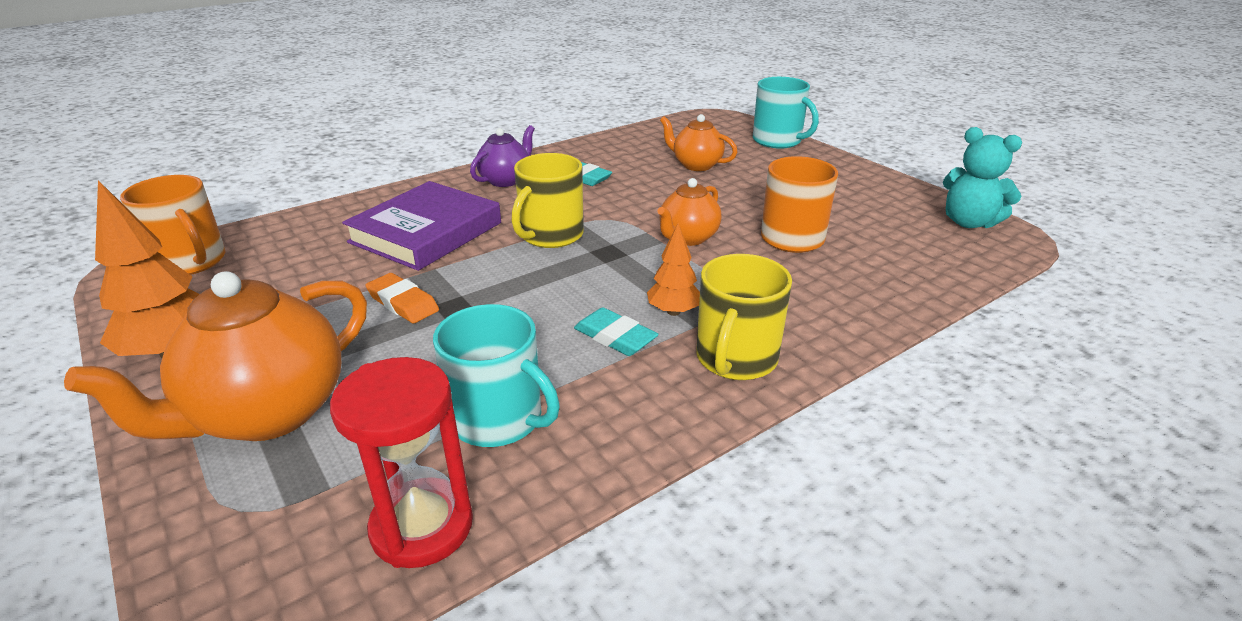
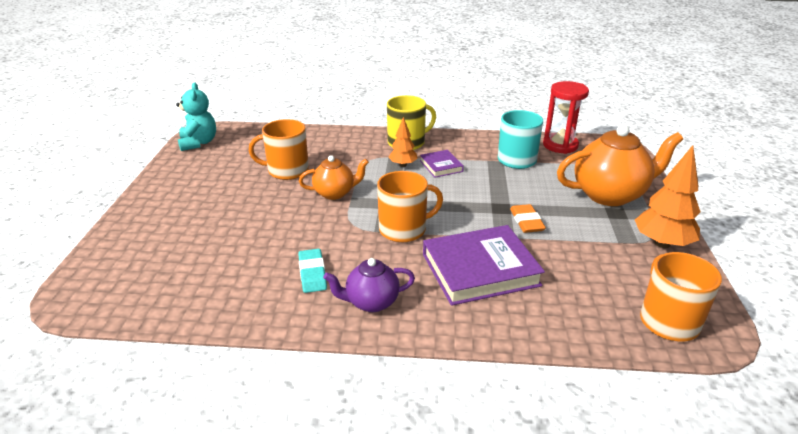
camera: 140 degrees left, 0 degrees up
yellow mug [511,153,584,248] -> orange mug [377,171,443,242]
turquoise eraser [574,307,659,356] -> purple book [420,150,464,178]
orange teapot [660,114,737,171] -> none
turquoise mug [753,77,819,149] -> none

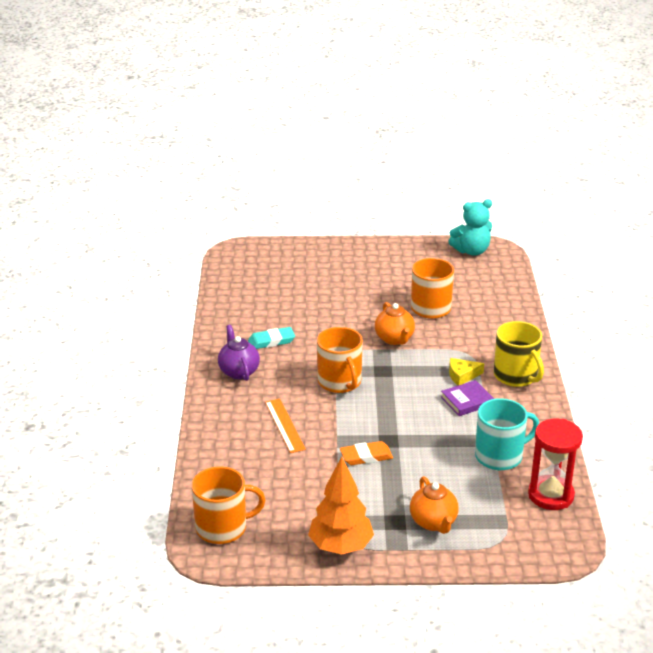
camera: 85 degrees right, 0 degrees up
orange tree [388,117,418,167] -> yellow cheese [449,358,484,385]
purple book [423,225,545,306] -> orange ruler [265,399,306,453]
orange teapot [557,125,683,206] -> orange teapot [410,476,459,534], size x0.56

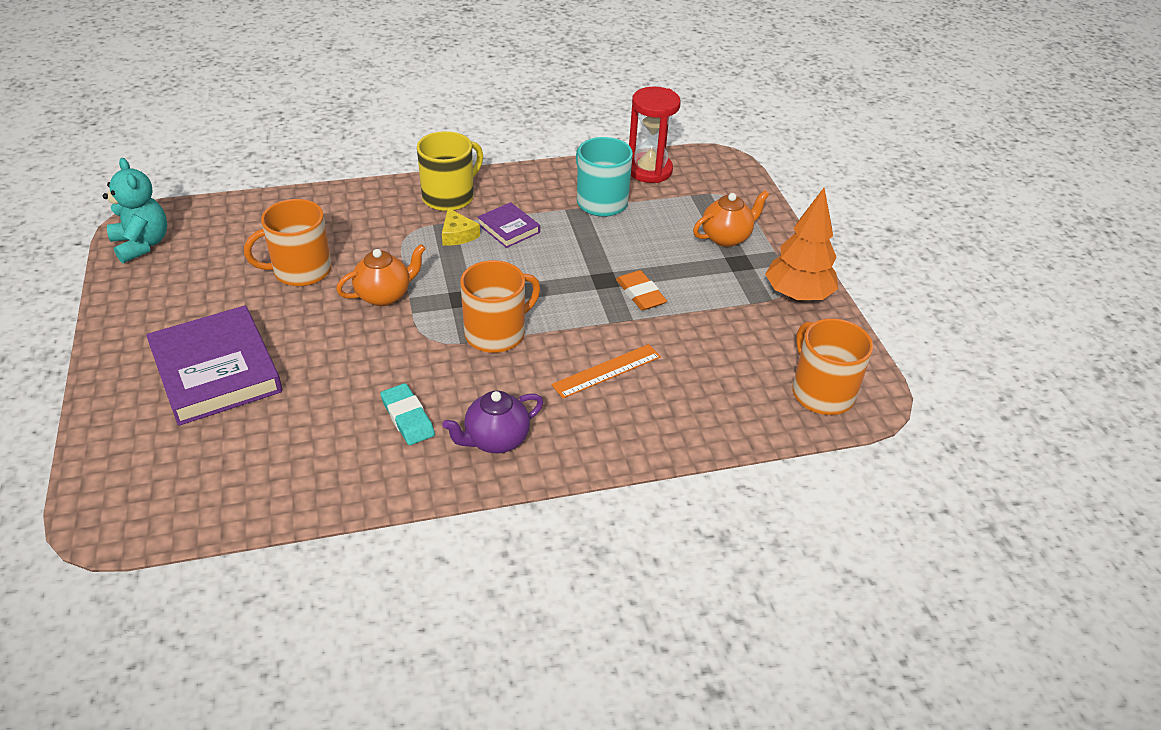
camera: 105 degrees left, 10 degrees up
none -> purple book [146,306,282,426]

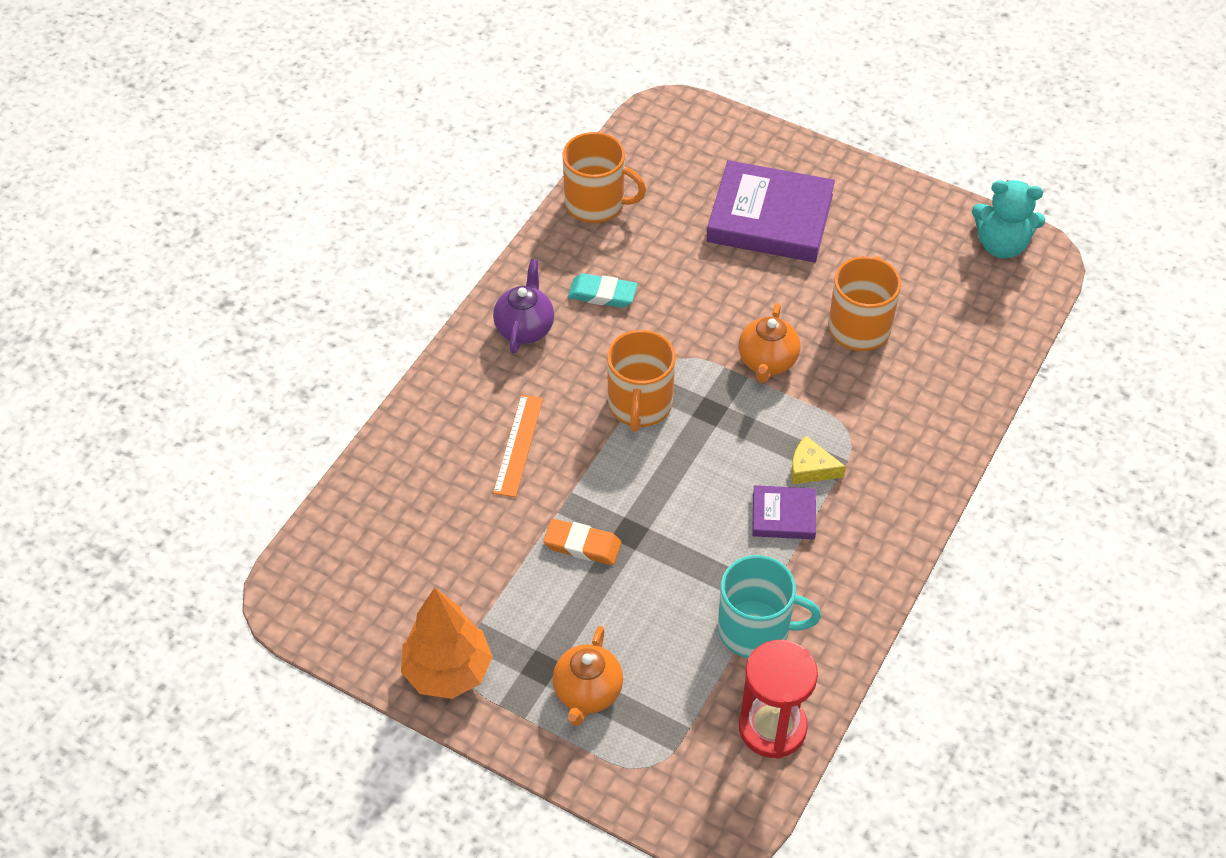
camera: 135 degrees right, 10 degrees up
yellow mug [417,131,483,211] -> none
orange mug [792,318,873,415] -> orange mug moved to [563,132,646,223]

